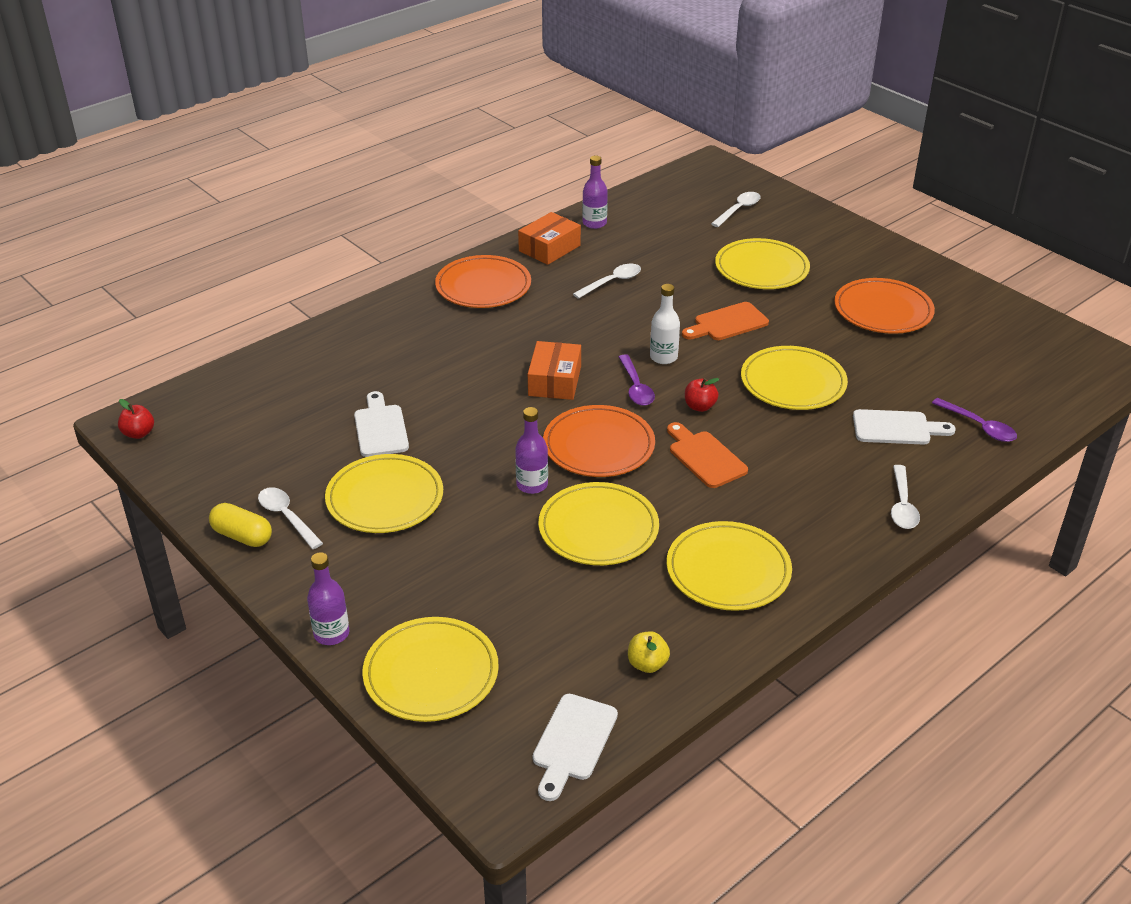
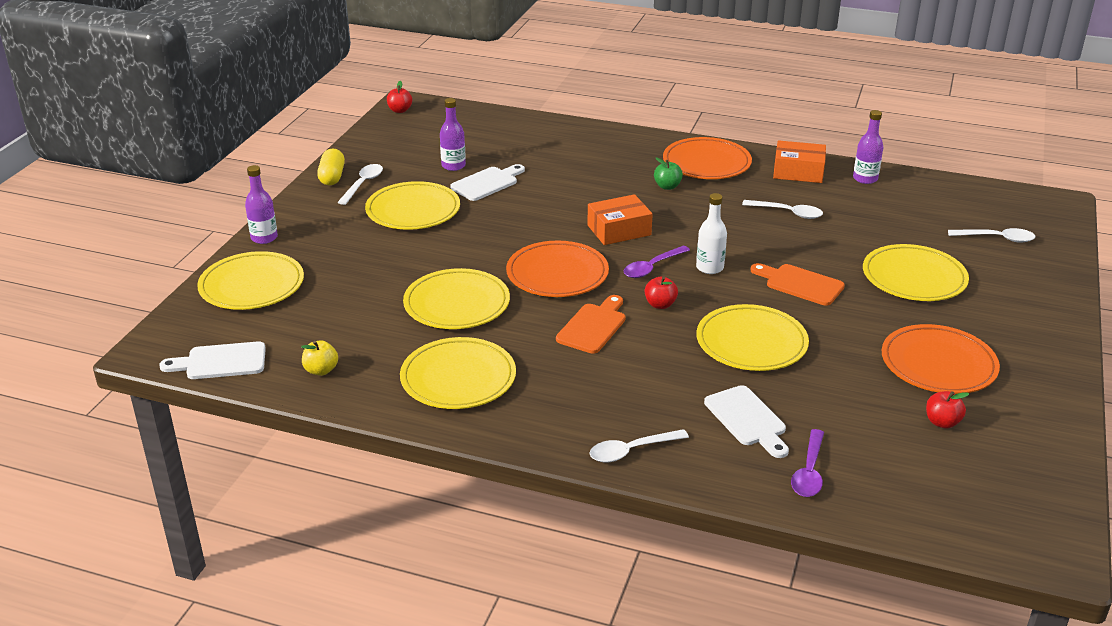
camera: 60 degrees right, 5 degrees down
purple bottle [515,407,548,494] -> purple bottle moved to [440,98,466,171]
none -> green apple [654,158,683,190]
none -> red apple [926,391,969,428]

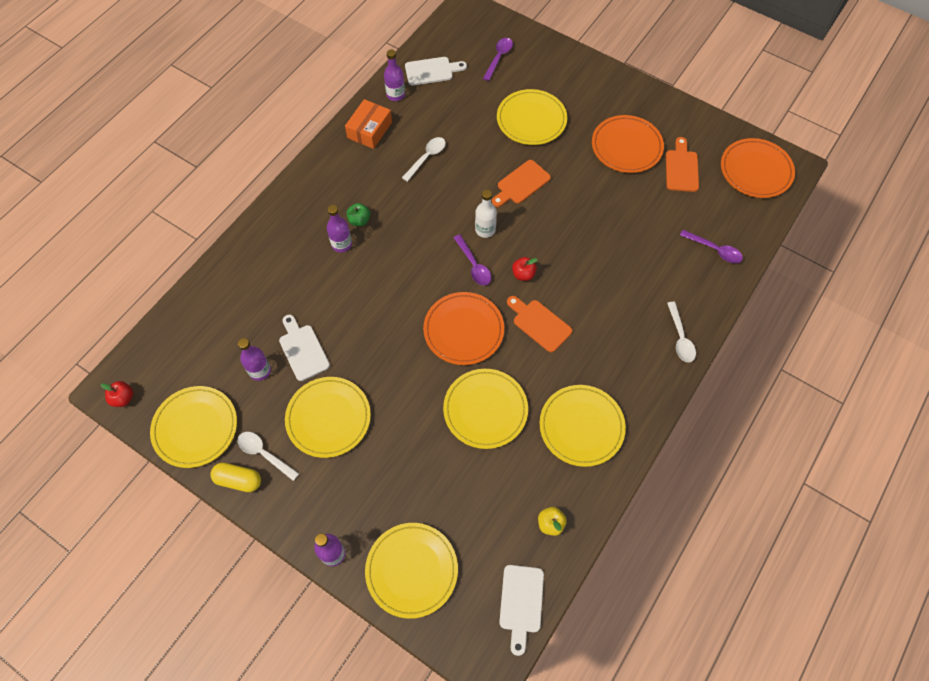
camera: 75 degrees left, 30 degrees up
orange box [587,194,653,245] -> none
orange plate [663,137,752,179] -> orange plate moved to [721,138,795,198]
yellow plate [696,304,809,371] -> yellow plate moved to [150,386,237,468]
white cutting board [704,385,789,458] -> white cutting board moved to [405,57,467,85]
red apple [926,391,969,428] -> orange cutting board [666,137,699,192]
white spoon [948,228,1035,243] -> purple spoon [483,38,513,81]
none -> purple bottle [327,205,352,252]

